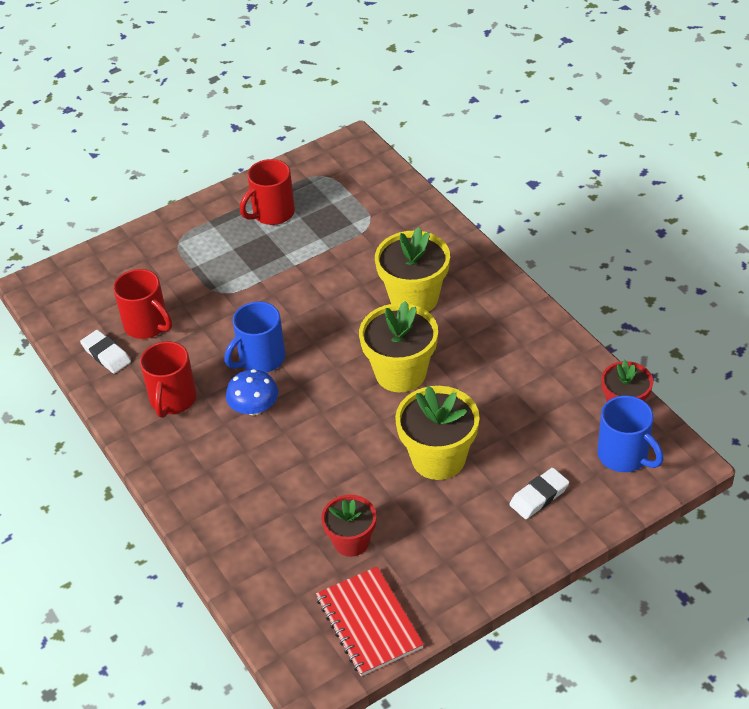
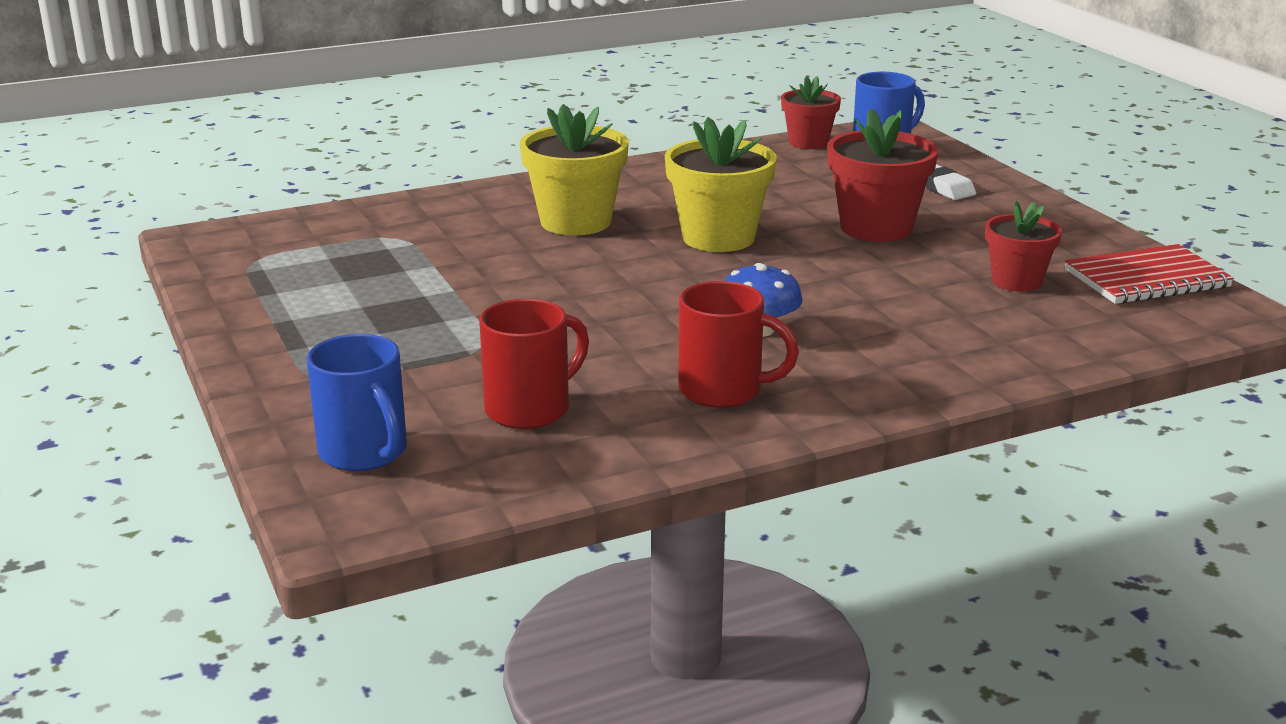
camera: 85 degrees left, 20 degrees down
white eraser [80,330,131,374] -> none
blue mug [224,302,285,373] -> blue mug moved to [306,334,407,471]
red mug [240,159,295,225] -> none
yellow flower pot [395,386,480,480] -> red flower pot [827,108,938,242]

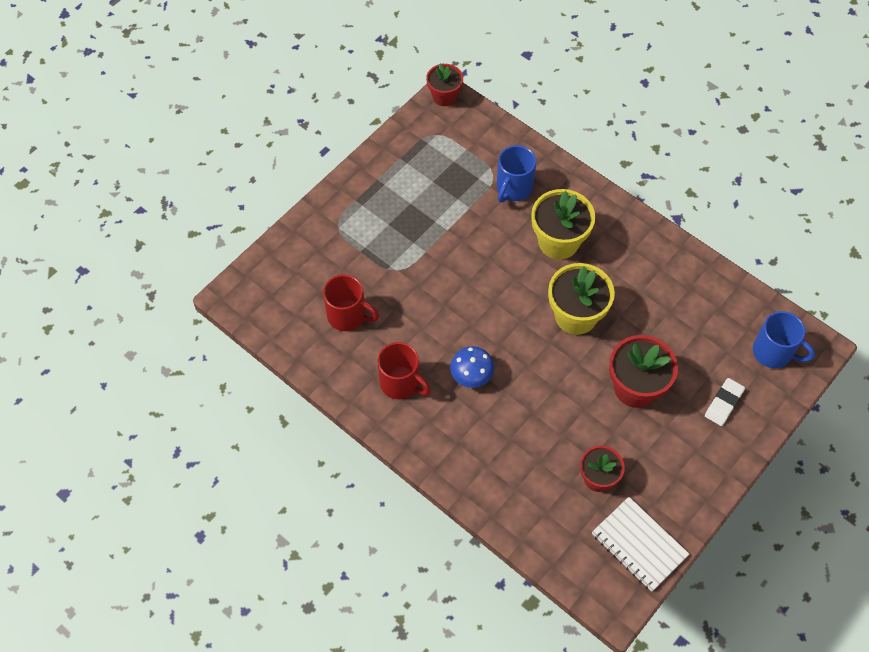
camera: 65 degrees right, 35 degrees up
blue mug [306,334,407,471] -> blue mug moved to [496,145,536,202]
red mug [678,281,799,408] -> red mug turned 45 degrees counterclockwise [377,342,431,399]
red flower pot [781,76,841,149] -> red flower pot moved to [426,63,463,106]
red notebook [1065,244,1234,304] -> white notebook [592,497,689,592]

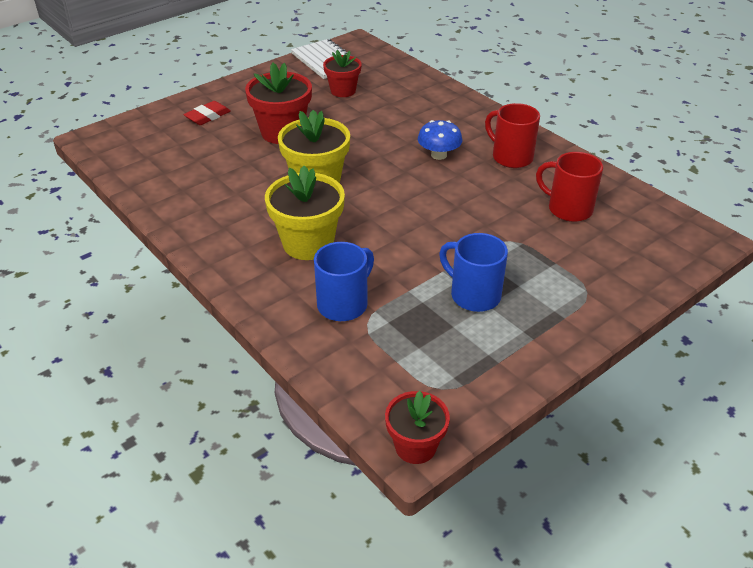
camera: 170 degrees left, 20 degrees down
white eraser [705,378,745,426] -> red eraser [184,101,230,125]
blue mug [753,311,815,368] -> blue mug moved to [439,233,508,312]

